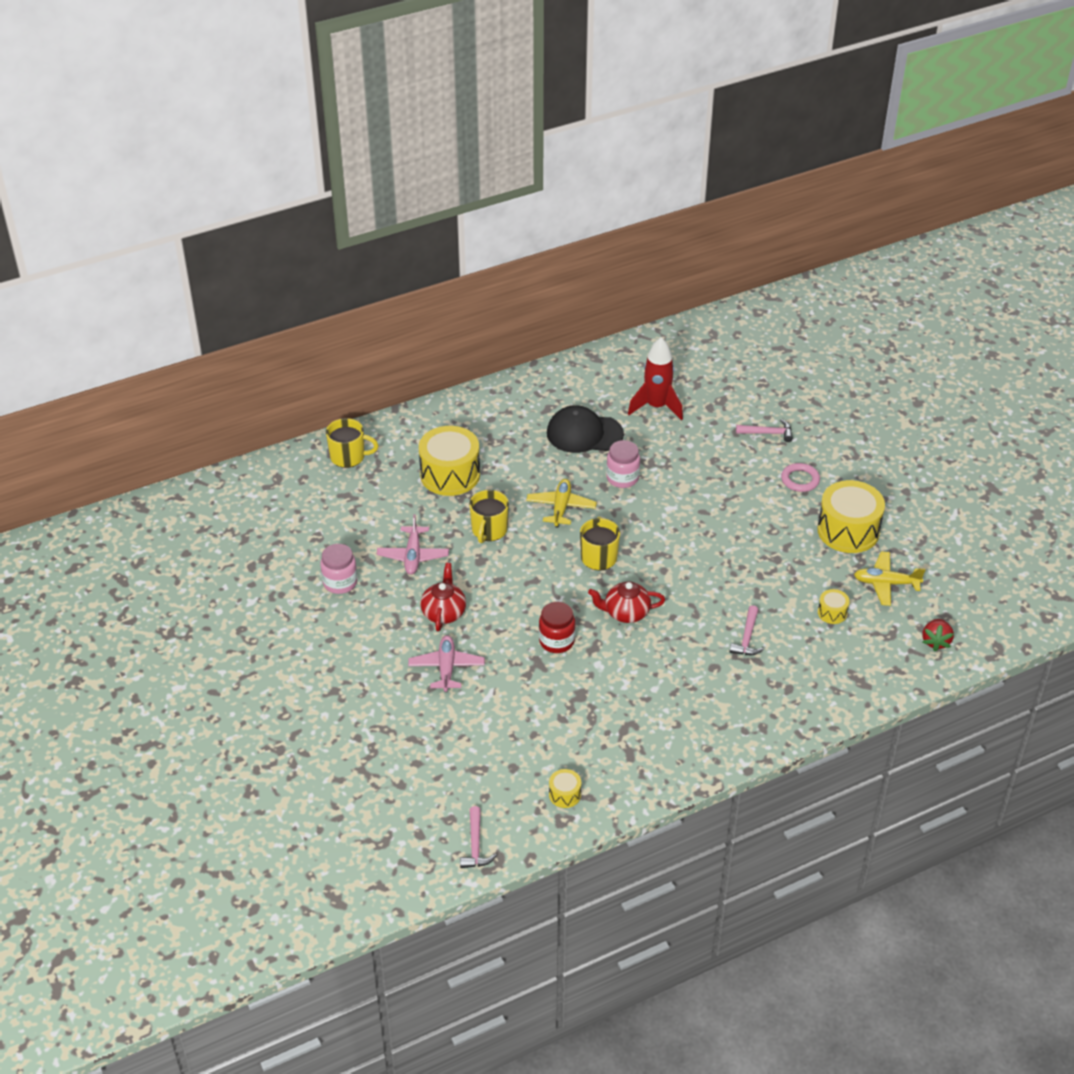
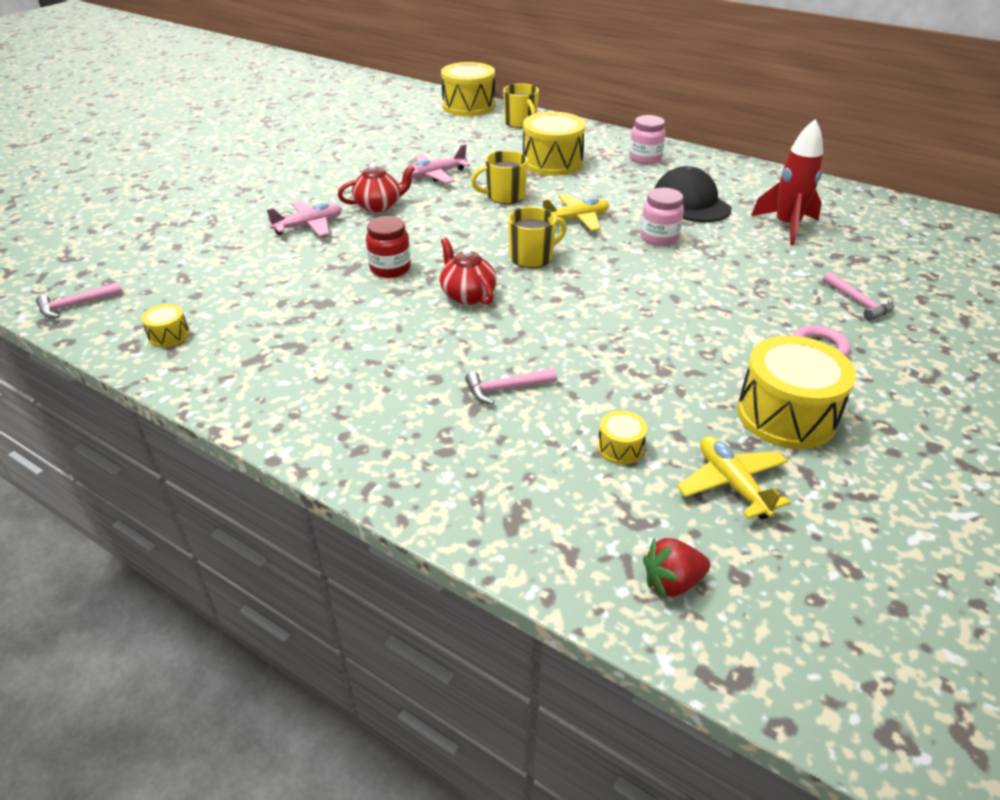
camera: 60 degrees right, 5 degrees down
pink jar [321,544,357,594] -> pink jar moved to [629,115,666,165]
none -> yellow drum [441,62,495,116]

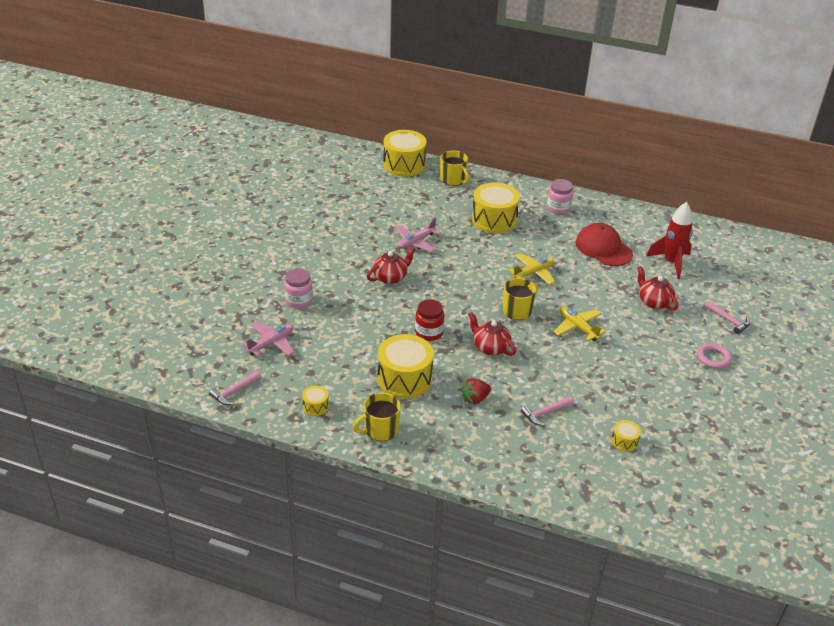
camera: 15 degrees left, 0 degrees up
pink plane [266,201,342,237] -> pink plane moved to [242,322,294,357]
yellow mug [471,150,528,204] -> yellow mug moved to [353,393,401,441]
pink jar [640,188,684,246] -> pink jar moved to [284,268,313,309]
red strawberry [643,538,710,599] -> red strawberry moved to [461,378,491,405]
black cap [654,166,732,222] -> red cap [576,223,633,266]
yellow plane [677,436,791,520] -> yellow plane moved to [554,306,606,341]
yellow drum [737,336,856,449] -> yellow drum moved to [378,334,434,399]
none -> red teapot [637,266,678,311]

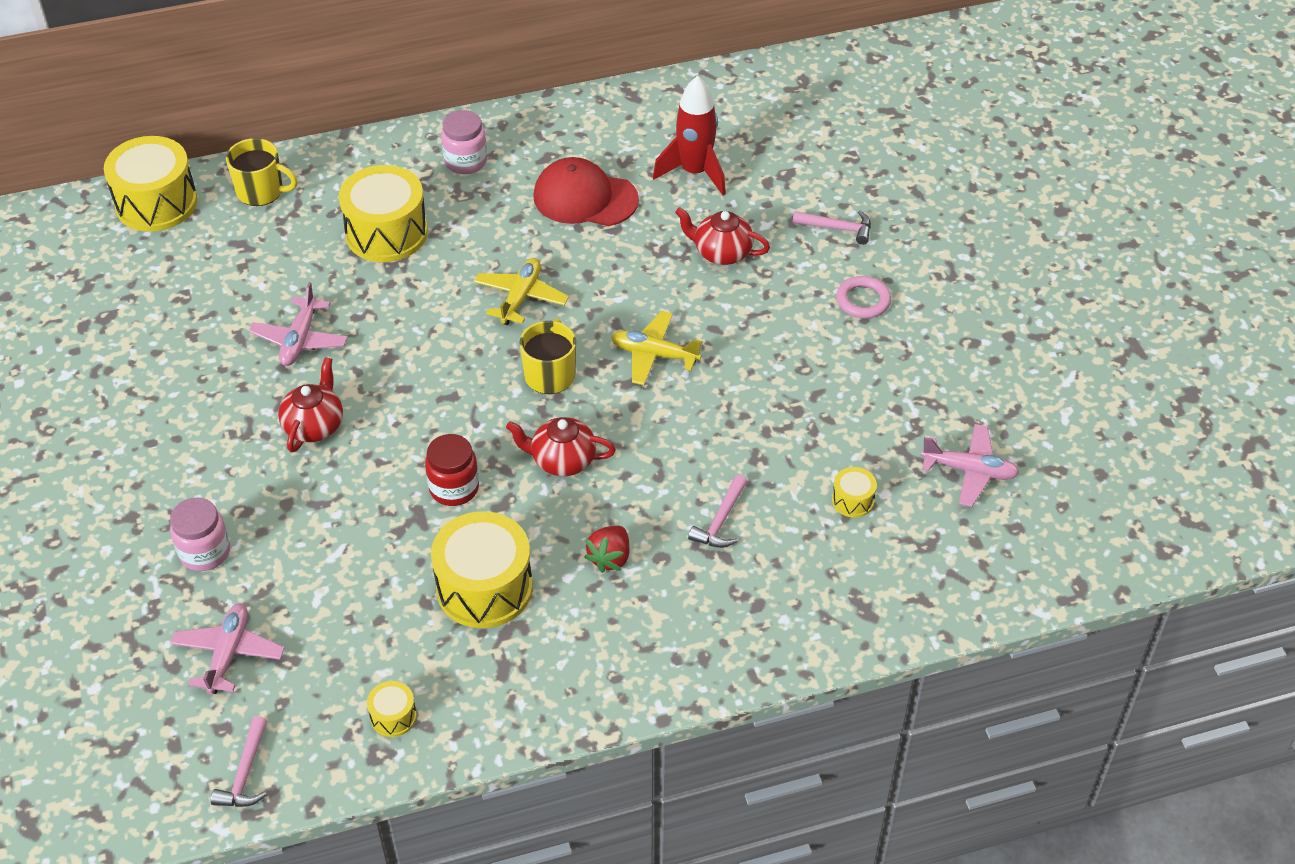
camera: 35 degrees left, 10 degrees up
yellow mug [353,393,401,441] -> none
none -> pink plane [921,424,1019,507]

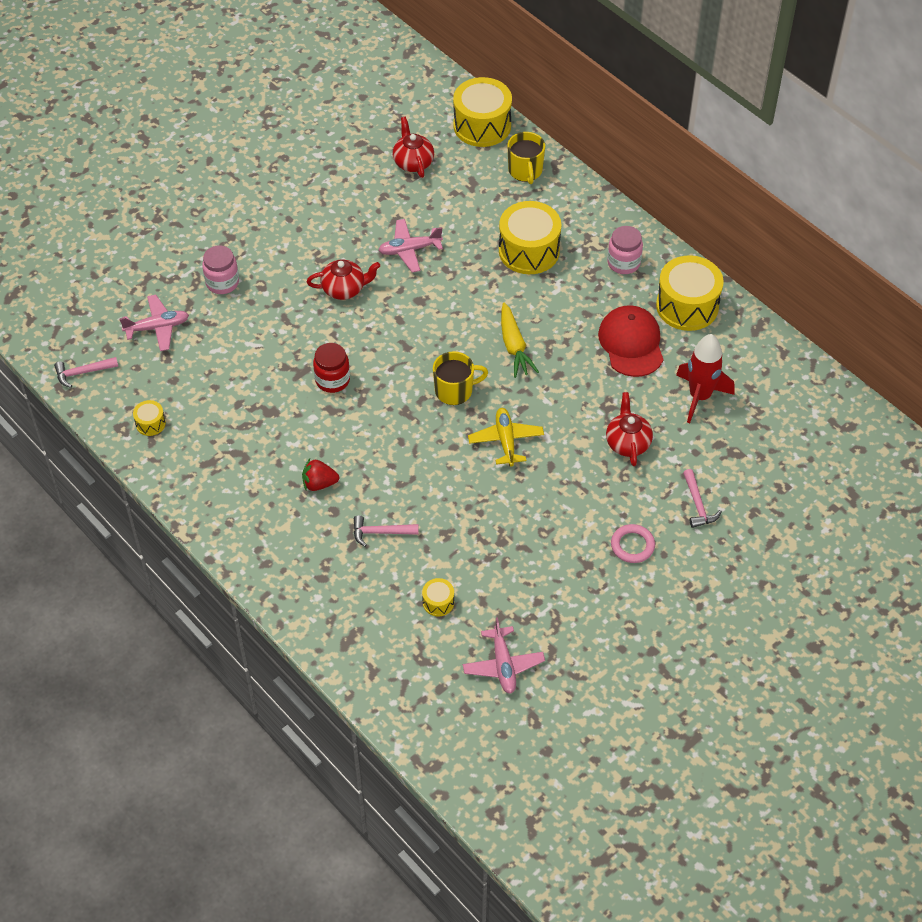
camera: 65 degrees right, 5 degrees up
yellow drum [431,511,533,628] -> yellow drum moved to [656,255,724,331]
yellow plane [474,258,569,325] -> yellow carrot [501,302,539,378]
red teapot [506,417,616,476] -> red teapot moved to [393,117,434,178]

